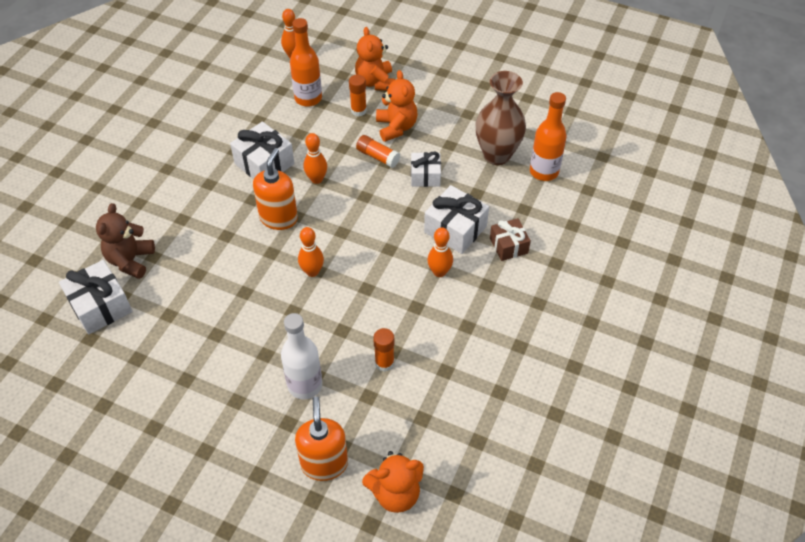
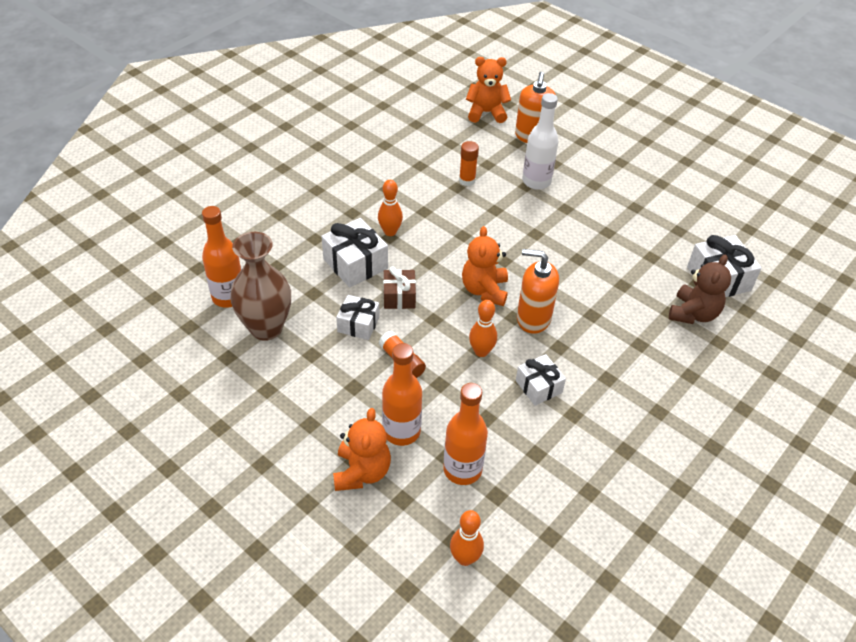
camera: 165 degrees left, 5 degrees down
white gift [230,121,295,179] -> white gift [516,354,566,406], size x0.65
orange soap dispenser [253,148,298,230] -> orange soap dispenser turned 75 degrees clockwise [517,249,559,334]
orange bowling pin [298,227,324,277] -> none
orange glue stick [349,75,367,116] -> orange bottle [382,343,422,446]
orange teddy bear [376,70,418,142] -> orange teddy bear moved to [462,226,508,306]
brown gift [490,218,531,261] -> brown gift moved to [383,266,416,309]

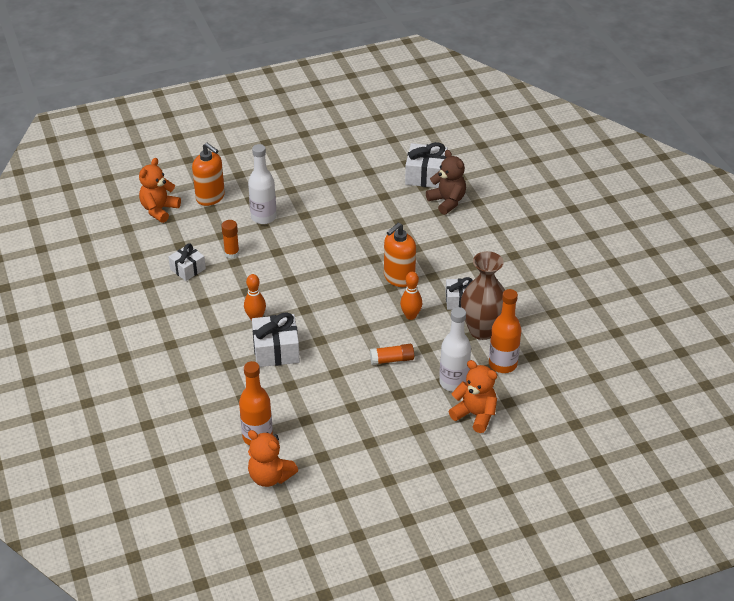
camera: 60 degrees left, 5 degrees down
brown vase [230,232,291,341] -> brown vase moved to [461,251,505,340]
white gift [336,295,380,340] -> white gift moved to [168,244,206,281]
orange bottle [382,343,422,446] -> white bottle [439,307,471,392]
brown gift [383,266,416,309] -> none
orange bowling pin [450,510,484,566] -> none
orange teddy bear [462,226,508,306] -> orange teddy bear moved to [248,430,298,487]

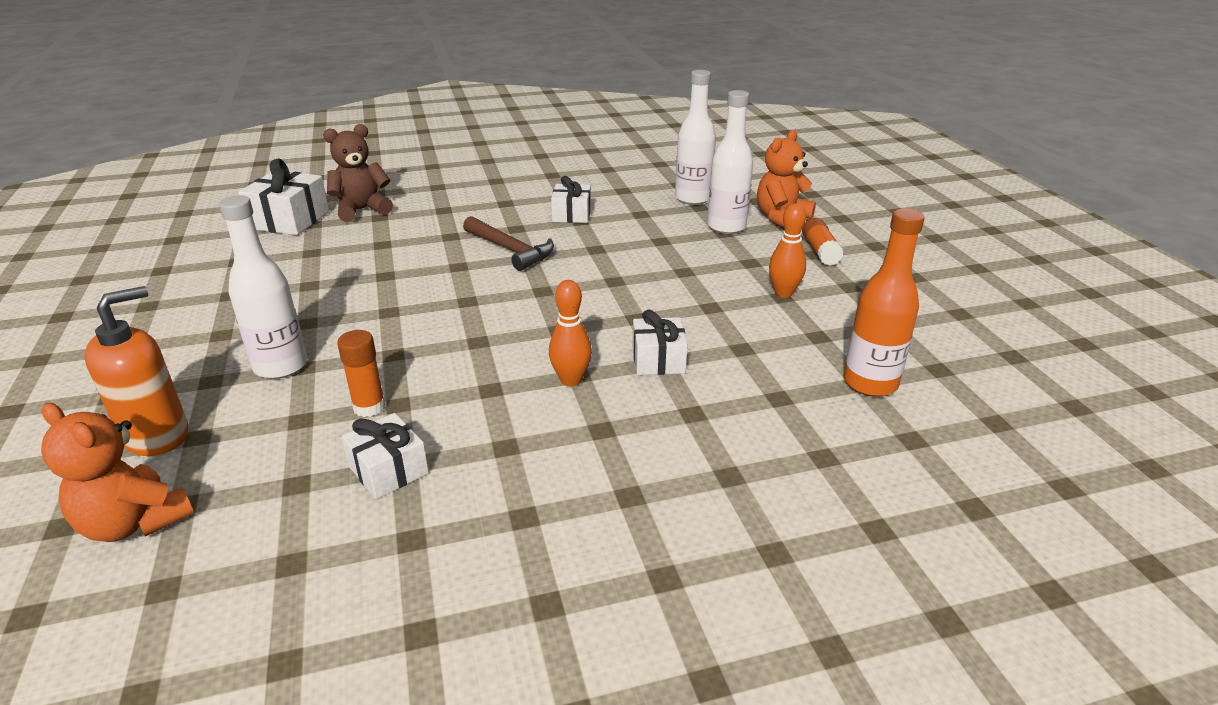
camera: 85 degrees left, 10 degrees down
orange teddy bear [248,430,298,487] -> none
white gift [252,312,300,367] -> white gift [633,310,688,375], size x0.65
orange glue stick [370,344,414,365] -> orange glue stick moved to [802,218,844,266]
orange soap dispenser [384,223,416,287] -> brown hammer [463,216,554,271]
orange bowling pin [400,272,422,320] -> orange bowling pin moved to [769,203,806,298]
brown vase [461,251,505,340] -> none
orange bottle [489,289,521,373] -> white bottle [675,70,716,205]

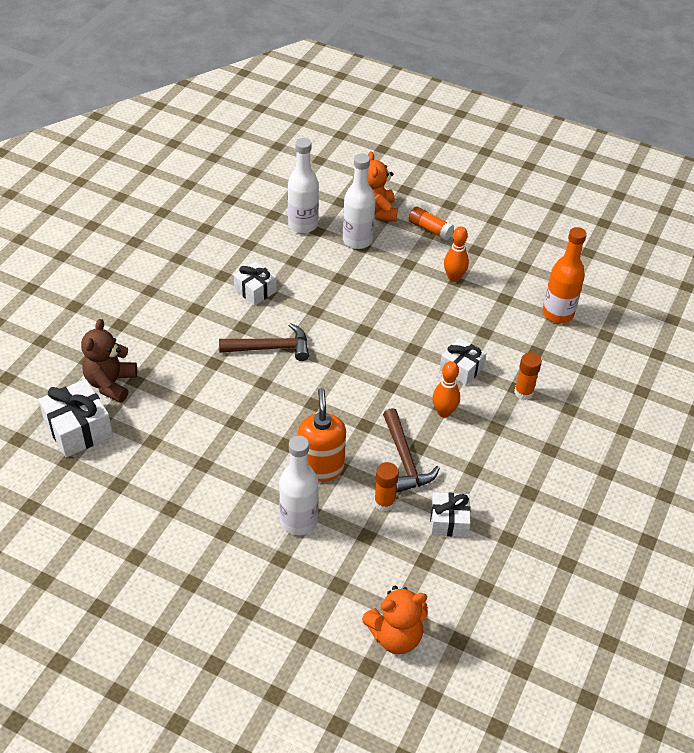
camera: 50 degrees left, 15 degrees up
orange soap dispenser [85,286,188,456] -> orange soap dispenser moved to [298,388,346,482]
none -> brown hammer [383,408,440,493]
none -> orange glue stick [514,352,542,400]

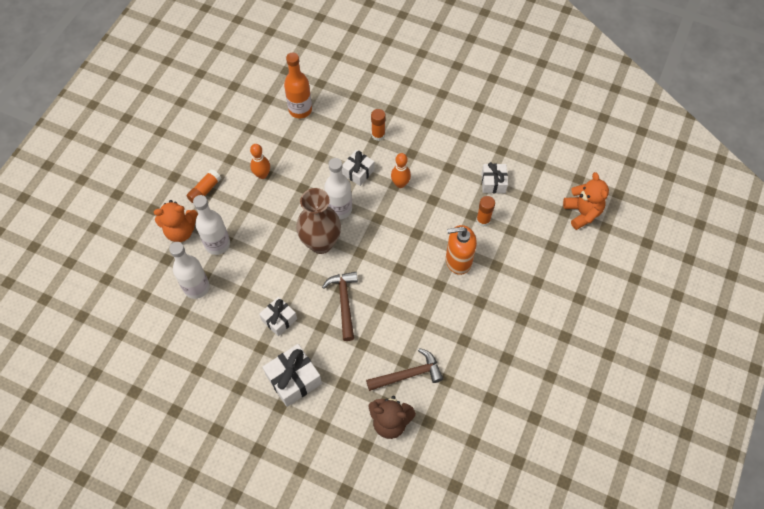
camera: 90 degrees left, 15 degrees up
white gift [38,379,113,457] -> white gift moved to [262,344,322,407]
white bottle [279,436,319,535] -> white bottle moved to [324,158,352,219]
brown hammer [383,408,440,493] -> brown hammer moved to [366,348,443,391]
none -> brown vase [296,188,341,254]

